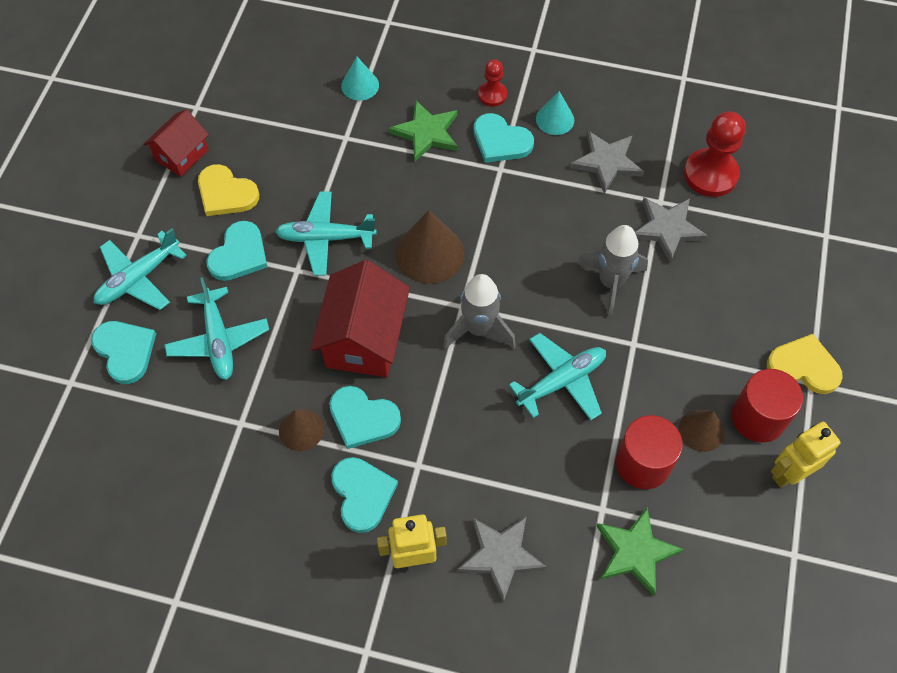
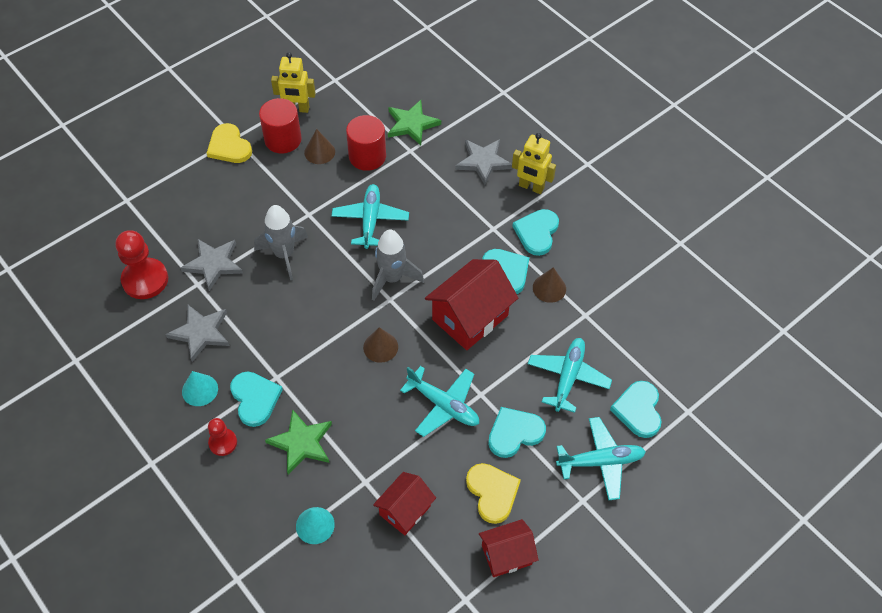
camera: 145 degrees left, 5 degrees down
brown cone [395,210,465,284] -> brown cone [363,327,398,363], size x0.60
turquoise plane [509,333,606,420] -> turquoise plane turned 90 degrees clockwise [332,184,409,249]
none -> red house [373,472,436,535]

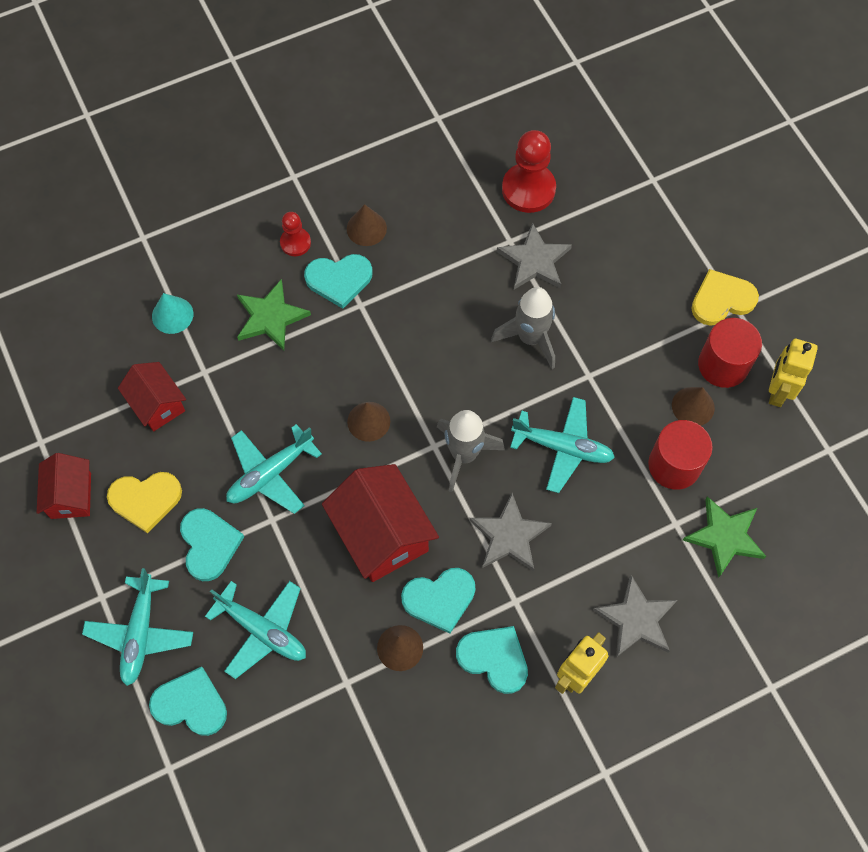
camera: 105 degrees right, 10 degrees up
grey star [166,305,230,362] -> grey star moved to [469,493,552,571]
turquoise cone [182,371,218,406] -> brown cone [347,204,387,246]

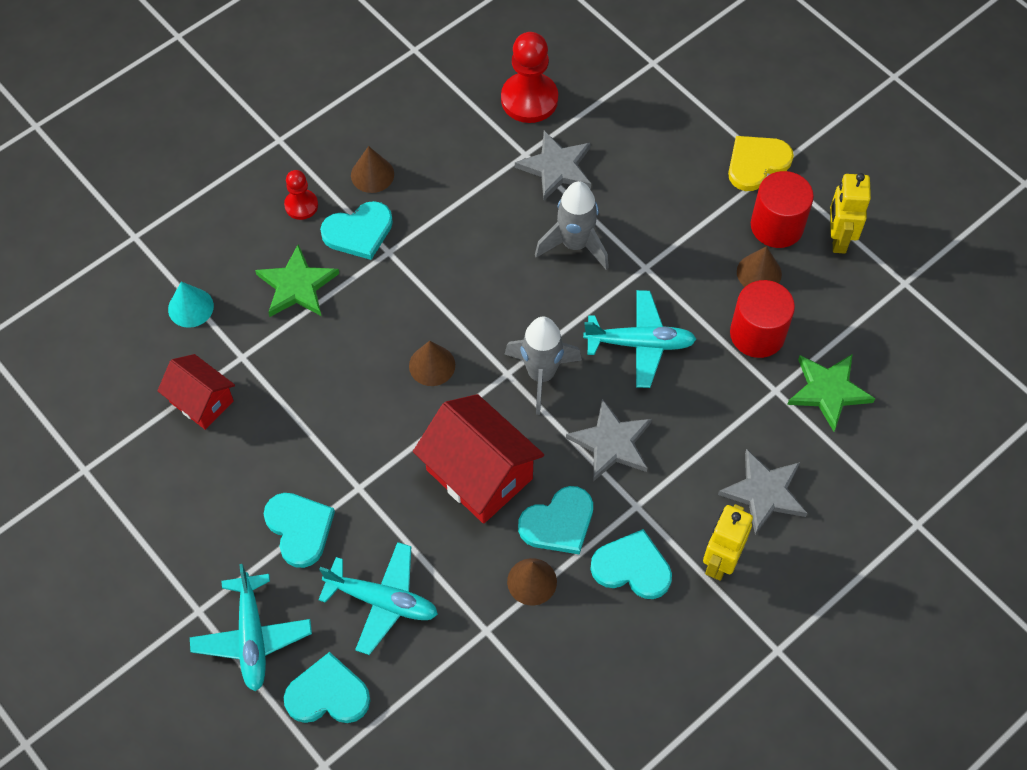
camera: 15 degrees left, 5 degrees down
red house [37,453,91,519] -> none
yellow heart [107,472,182,533] -> none
turquoise plane [226,424,322,514] -> none

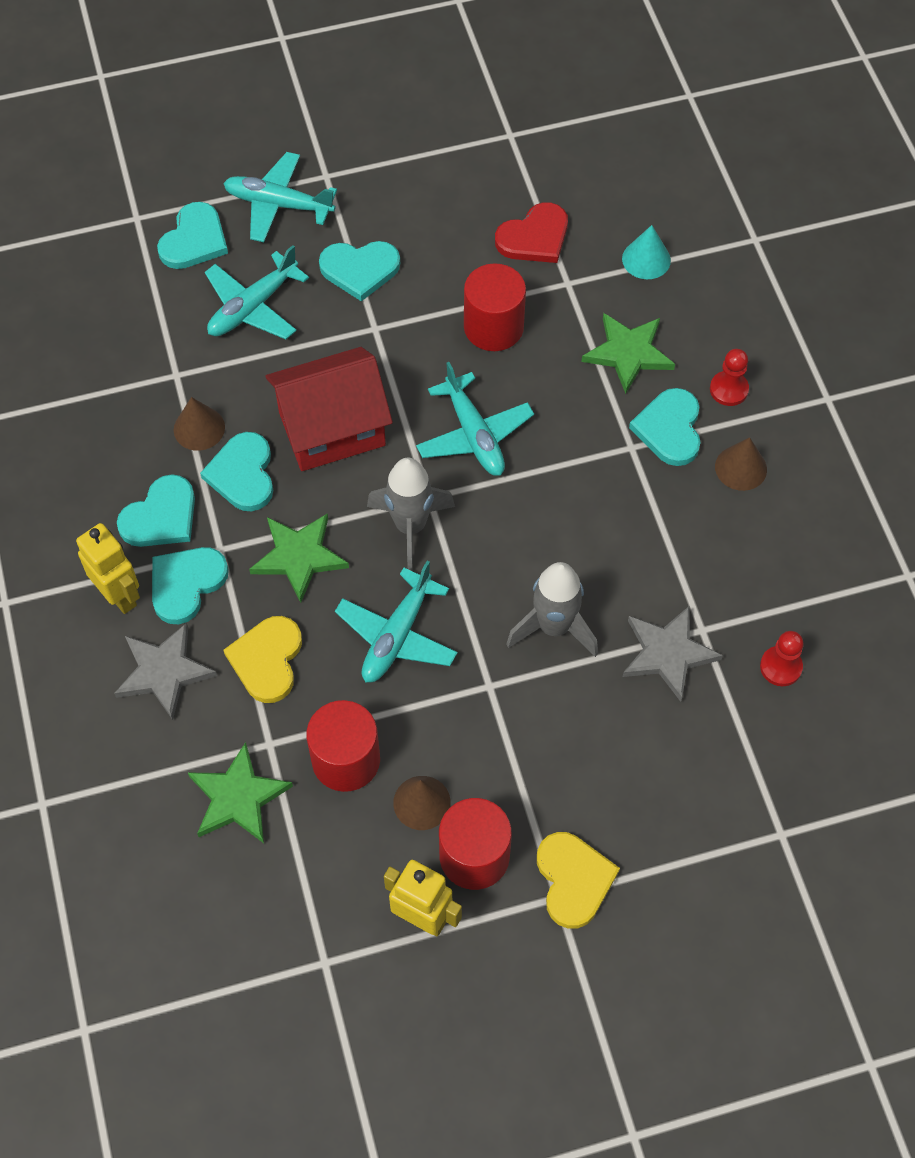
camera: 115 degrees right, 0 degrees up
red house [157,354,235,430] -> red heart [495,202,568,263]
brown cone [409,341,455,386] -> turquoise plane [416,362,534,476]
red pawn [501,32,558,123] -> red pawn [760,631,804,686], size x0.56
grey star [566,399,652,481] -> green star [249,514,349,603]
none -> turquoise heart [152,547,229,624]
none -> yellow heart [223,616,302,703]
none -> red cylinder [464,264,526,351]

